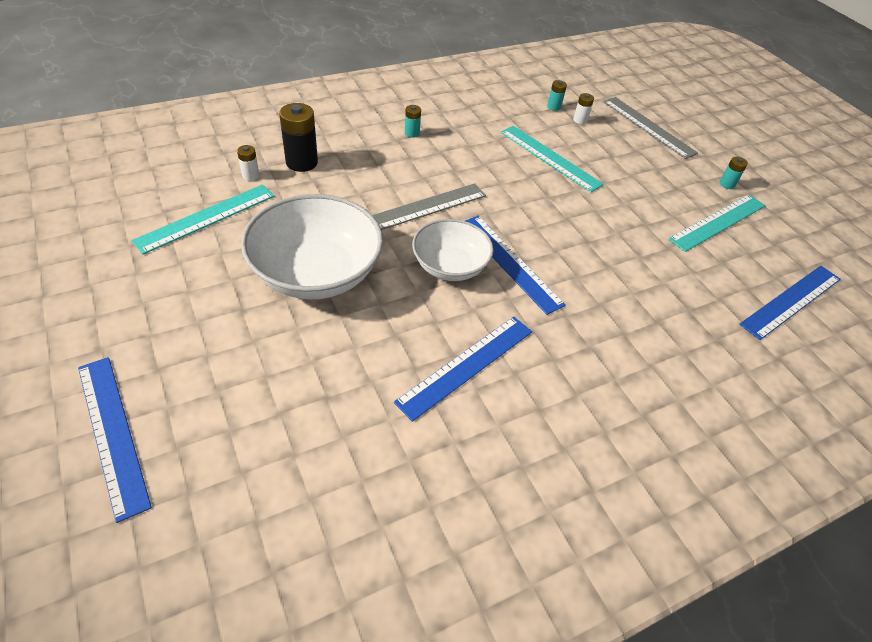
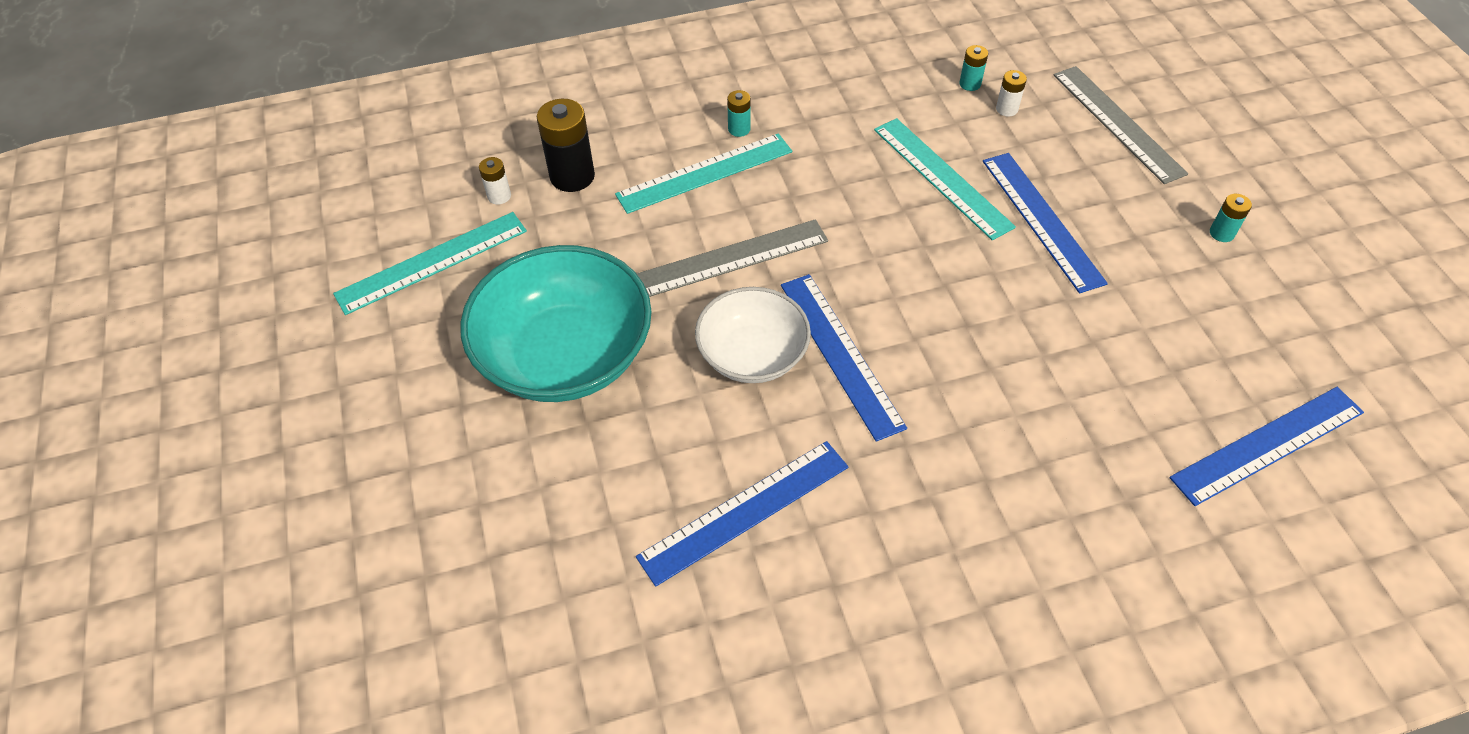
camera: 15 degrees right, 5 degrees up
blue ruler [78,357,152,523] -> blue ruler moved to [983,153,1108,294]
white bowl [241,194,383,299] -> turquoise bowl [460,245,652,402]
turquoise ruler [668,195,766,252] -> turquoise ruler moved to [615,133,792,214]

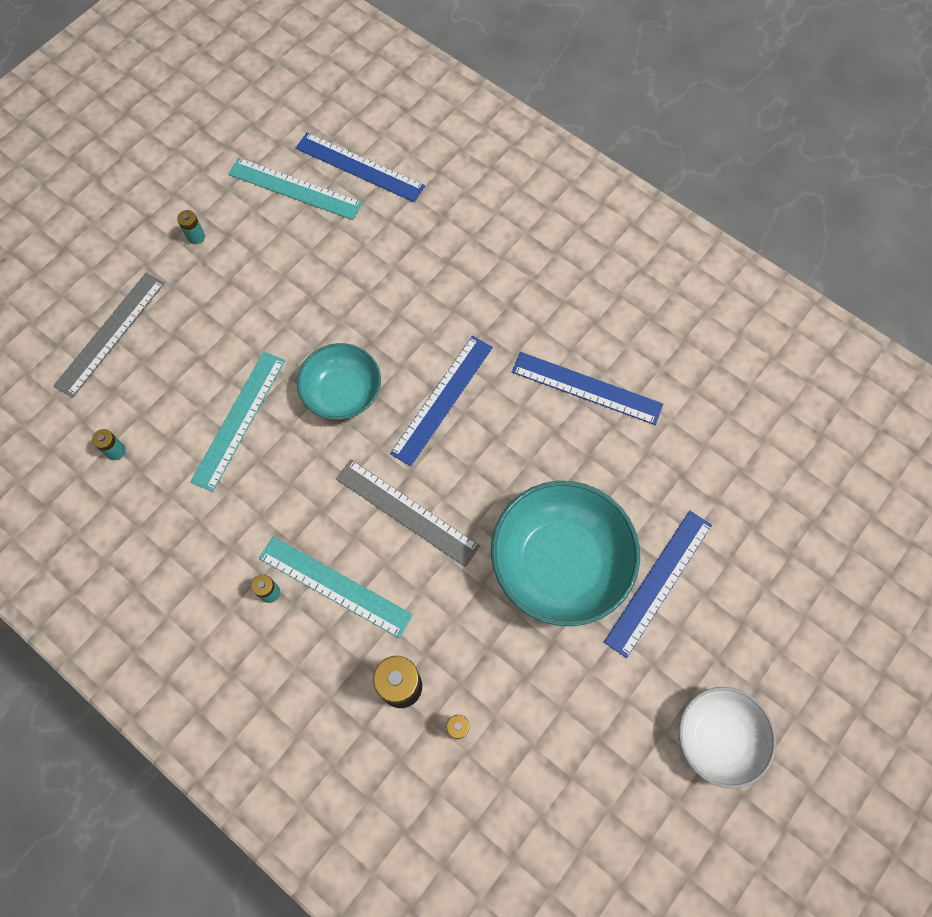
camera: 125 degrees left, 15 degrees up
turquoise ruler [333,212,527,315] -> turquoise ruler moved to [228,157,363,220]
white bowl [695,287,811,383] -> white bowl moved to [679,687,776,788]
blue ruler [983,153,1108,294] -> blue ruler moved to [604,511,712,658]
white battery [996,70,1027,116] -> none
none -> turquoise bowl [297,343,381,420]

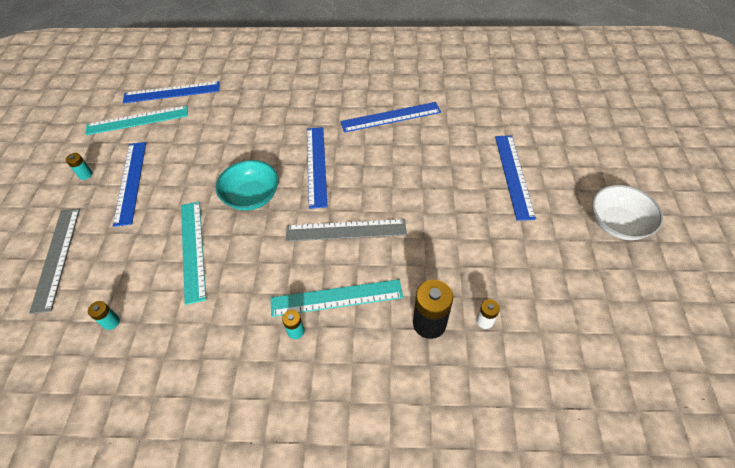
camera: 35 degrees left, 15 degrees down
turquoise bowl [491,481,640,626] -> none
none -> blue ruler [113,142,146,227]

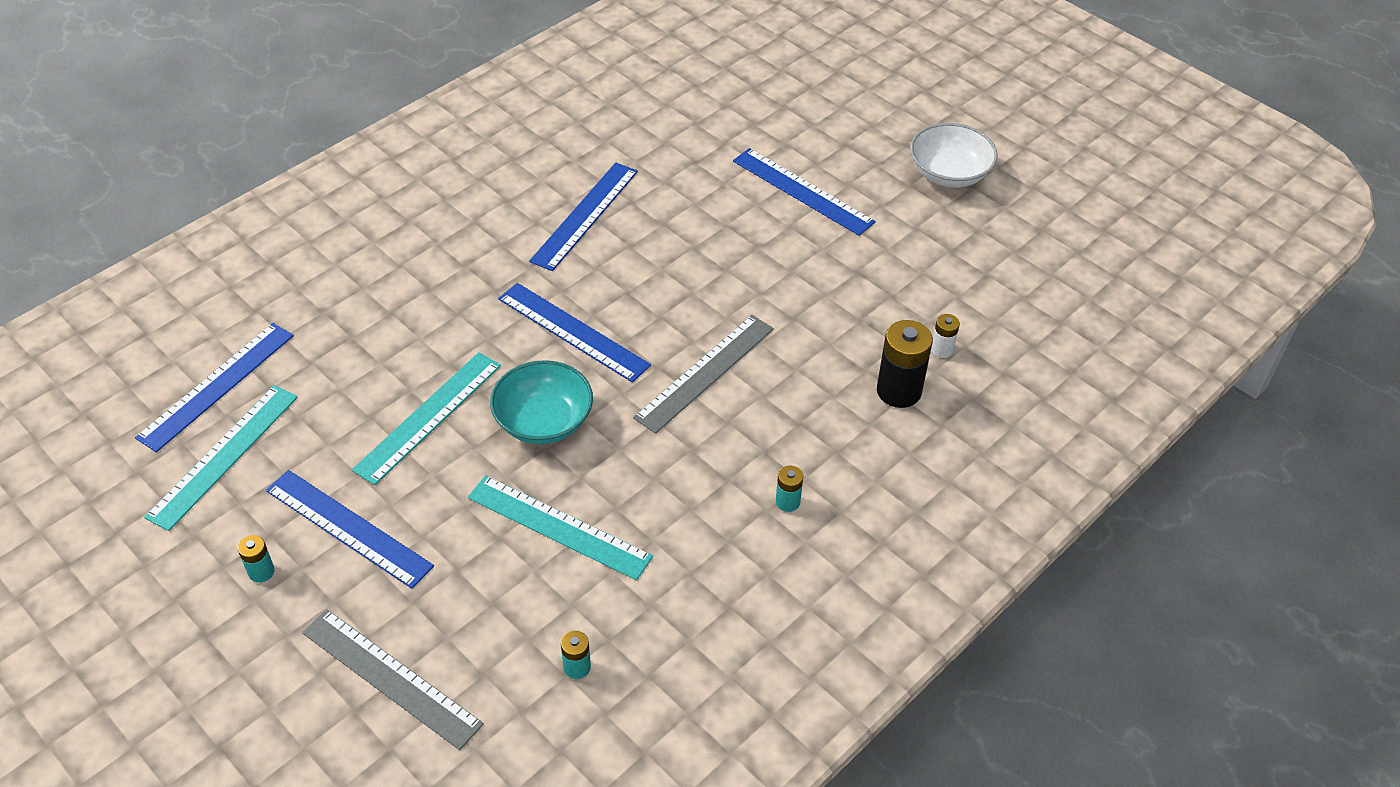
camera: 50 degrees left, 5 degrees down
turquoise ruler [271,279,403,317] -> turquoise ruler moved to [352,352,501,485]

